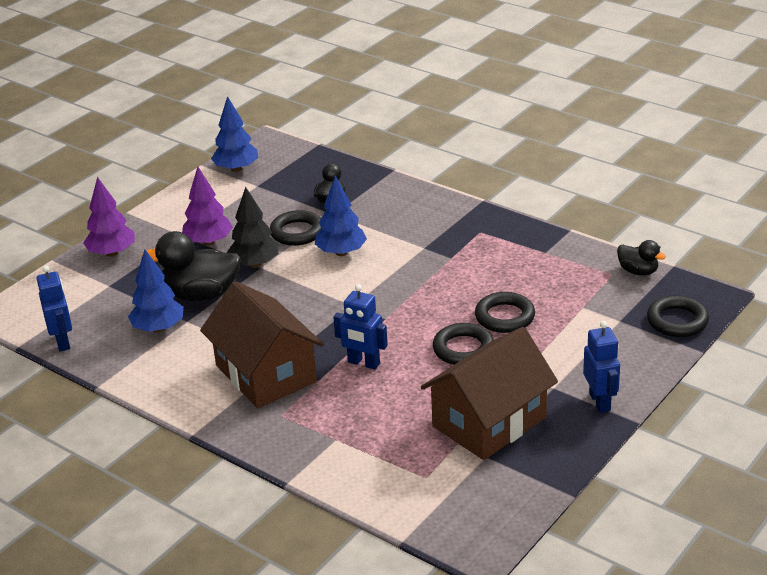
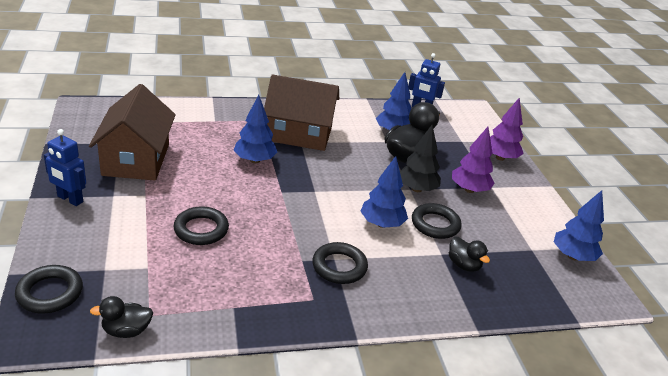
camera: 125 degrees right, 0 degrees up
blue robot [333,284,388,370] -> blue tree [234,95,277,163]
black ring [433,323,494,365] -> black ring moved to [312,242,368,284]

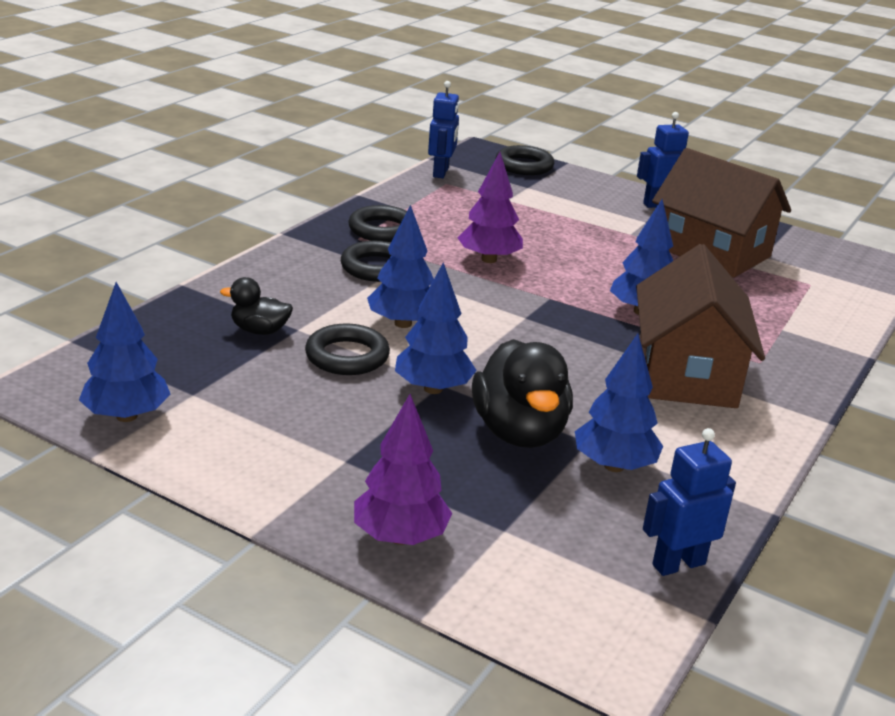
camera: 135 degrees right, 5 degrees down
black duck [90,296,153,338] -> blue robot [428,81,459,178]
black ring [173,206,229,245] -> black ring moved to [348,205,407,242]
brown house [264,74,339,151] -> brown house turned 45 degrees counterclockwise [636,244,765,408]
black tree [400,125,441,192] -> blue tree [395,262,477,394]
purple tree [452,127,495,193] -> purple tree moved to [458,152,523,263]

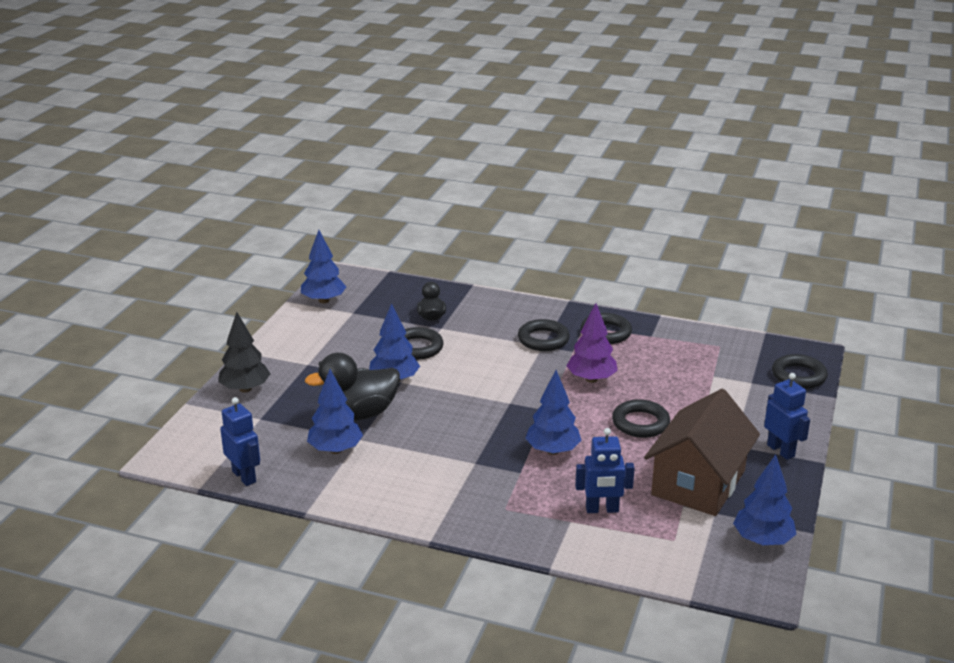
camera: 80 degrees right, 0 degrees up
purple tree [354,394,452,545] -> black tree [218,312,270,393]
blue tree [367,205,434,328] -> blue tree moved to [733,454,796,545]
blue robot [428,81,459,178] -> blue robot moved to [575,428,635,513]
brown house [636,244,765,408] -> none
none -> black ring [612,399,670,438]

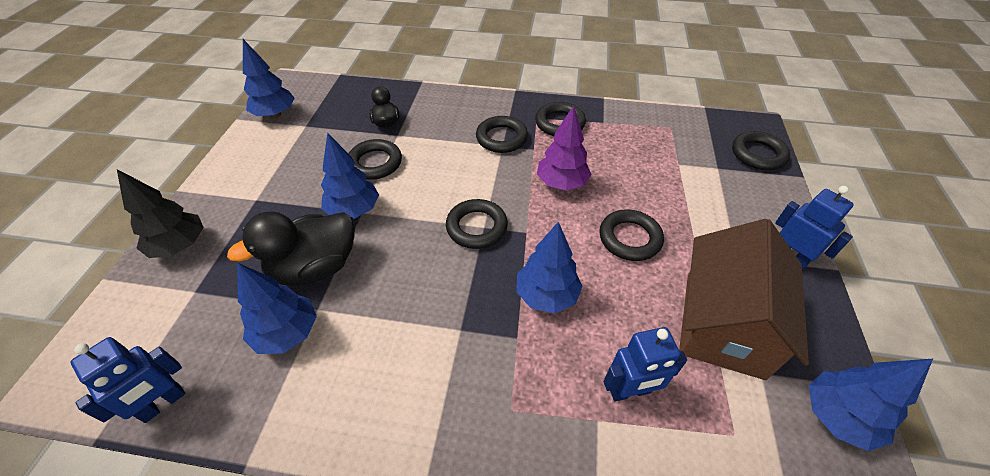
camera: 10 degrees left, 20 degrees up
blue robot [220,397,260,486] -> blue robot turned 90 degrees clockwise [70,337,186,423]
none -> black ring [446,199,508,249]

